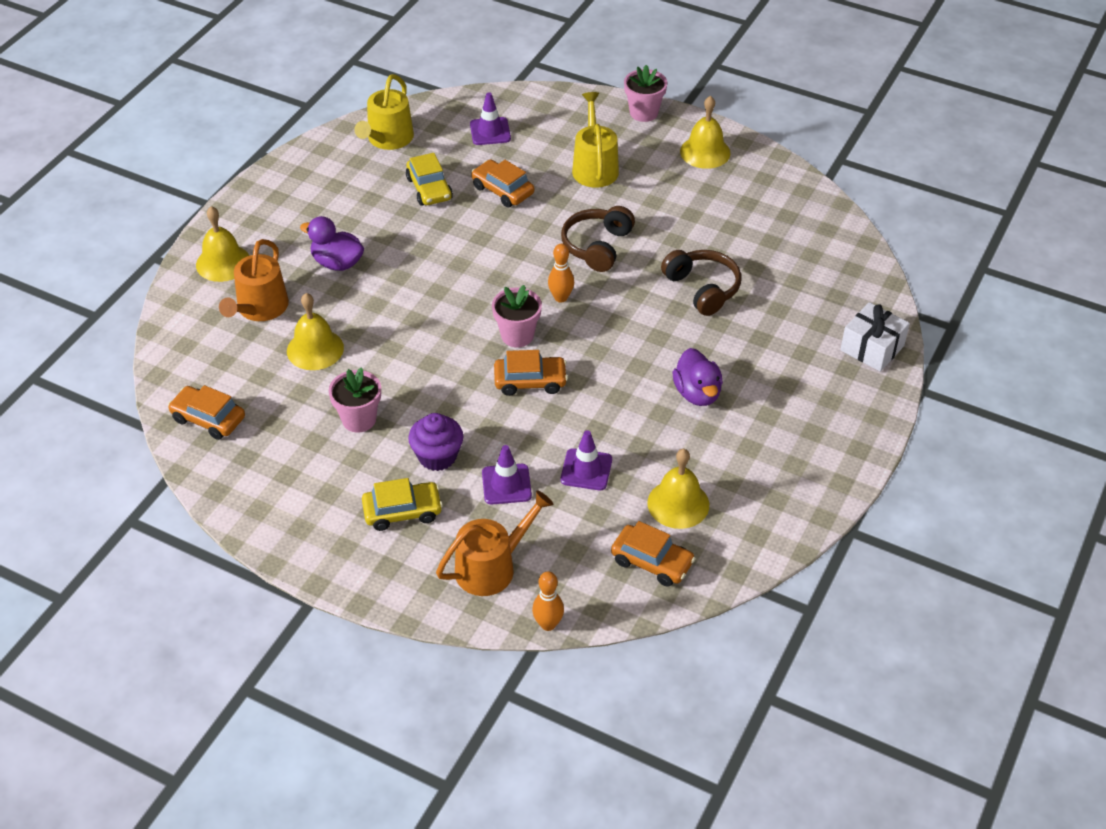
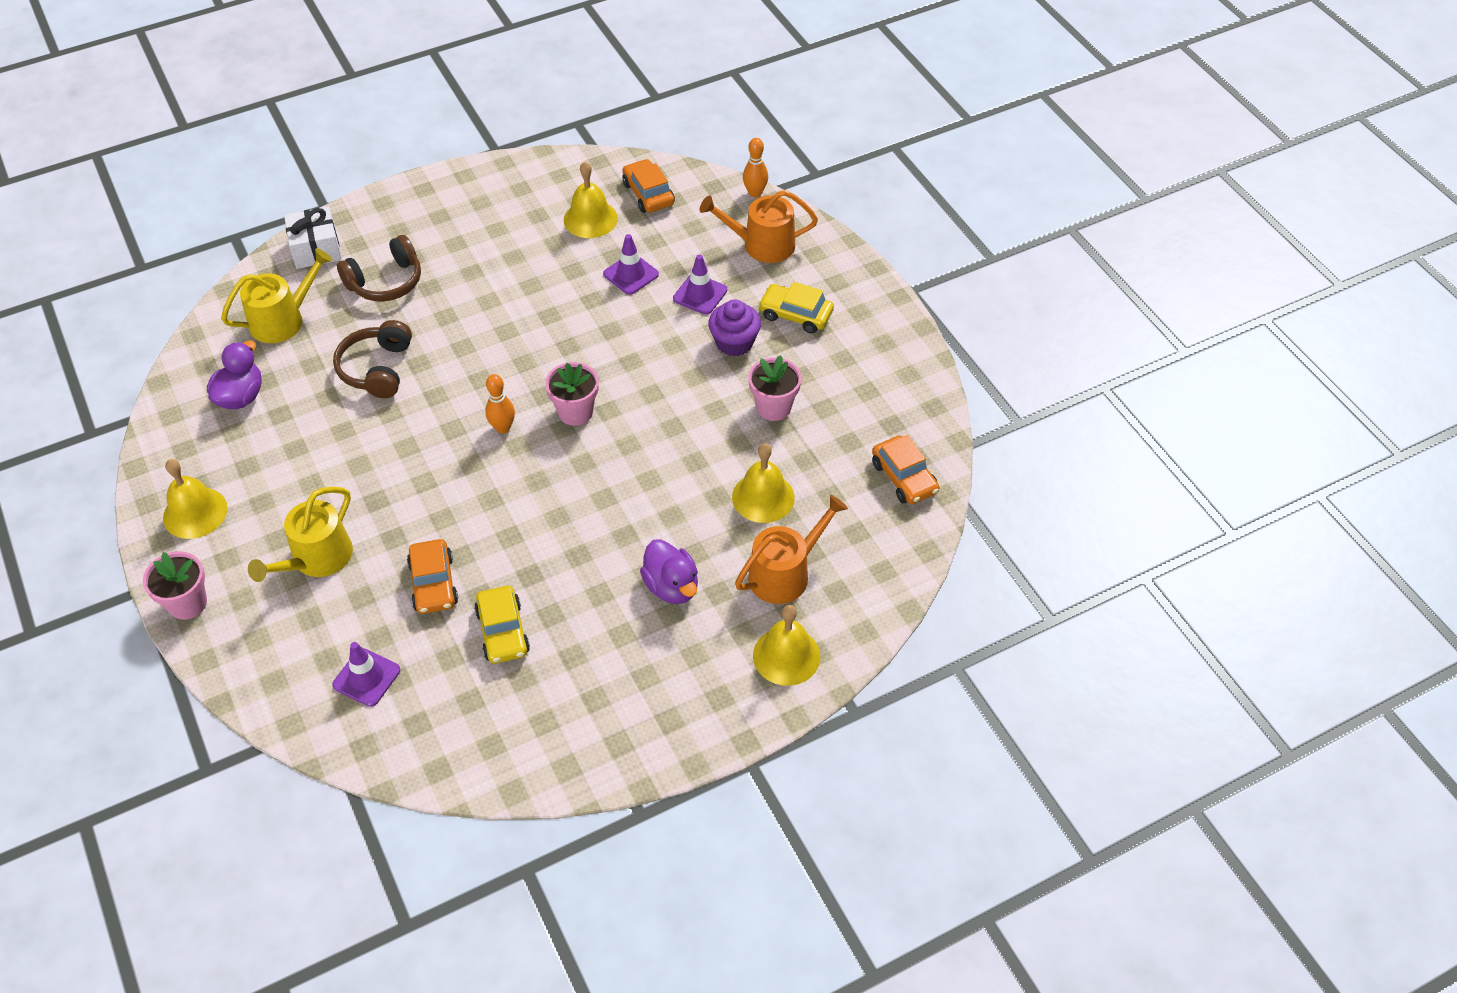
camera: 145 degrees left, 5 degrees up
yellow watering can [354,74,414,150] -> yellow watering can moved to [221,248,332,343]
yellow car [406,153,453,206] -> yellow car turned 150 degrees clockwise [474,586,530,664]
orange car [494,350,568,396] -> none
brown headphones [561,206,635,272] -> brown headphones moved to [337,235,421,302]
purple duck [673,348,723,406] -> purple duck moved to [207,341,262,409]

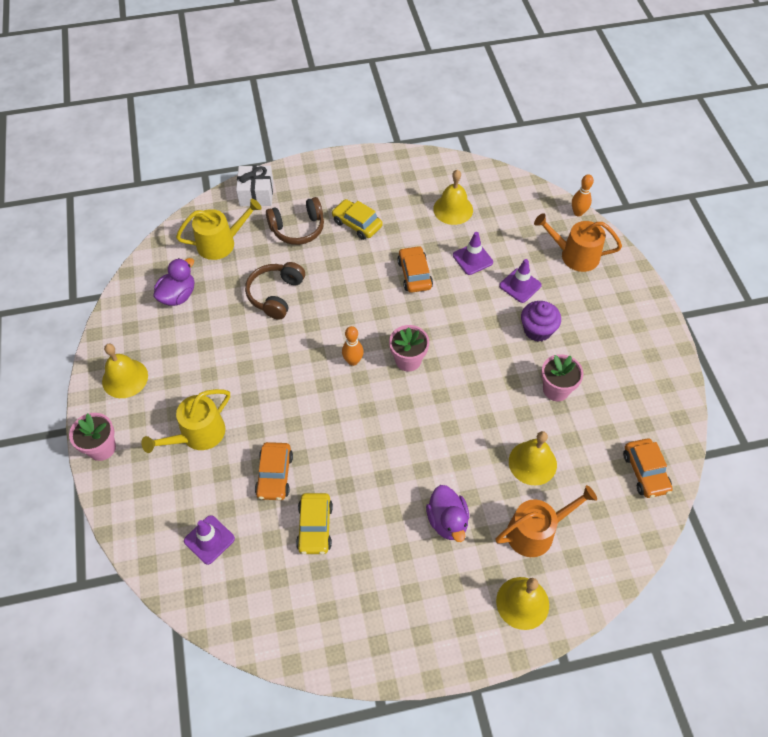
camera: 15 degrees right, 5 degrees up
orange car [622,159,675,213] -> orange car moved to [397,246,433,293]
yellow car [758,282,834,333] -> yellow car moved to [332,199,383,240]

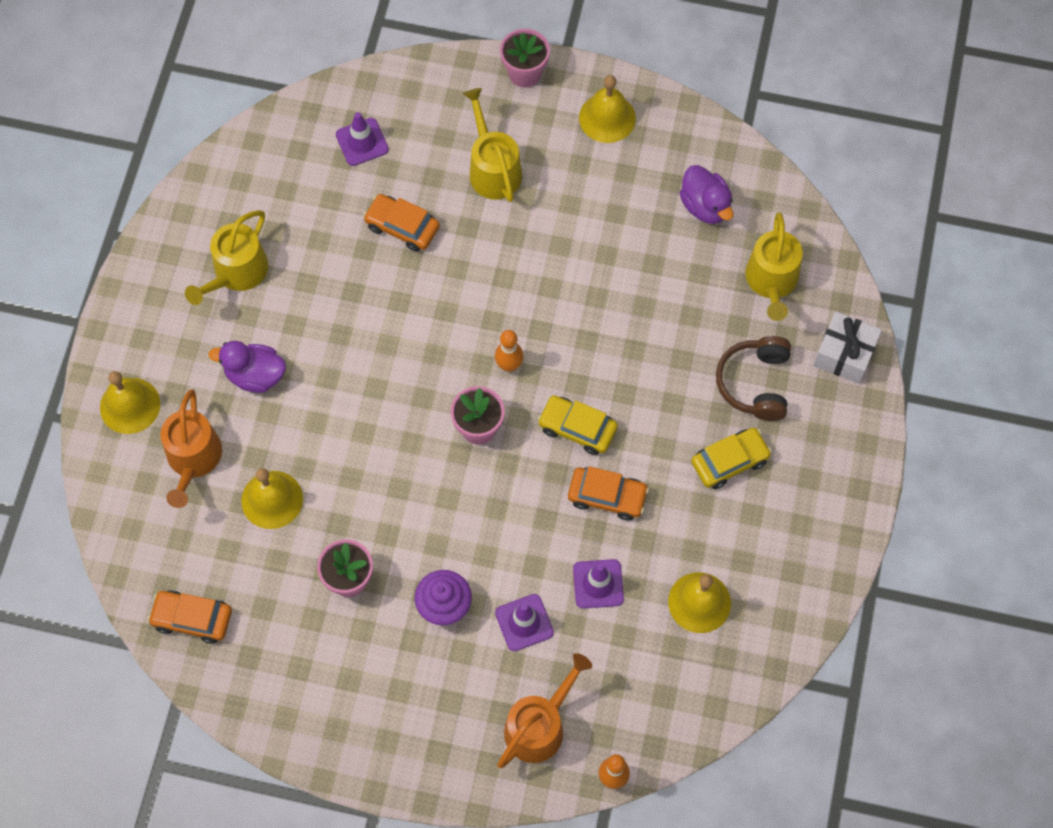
camera: 115 degrees right, 10 degrees up
brown headphones [245,262,305,320] -> none
yellow car [296,493,333,554] -> yellow car moved to [538,395,618,455]
none -> yellow watering can [185,210,268,305]

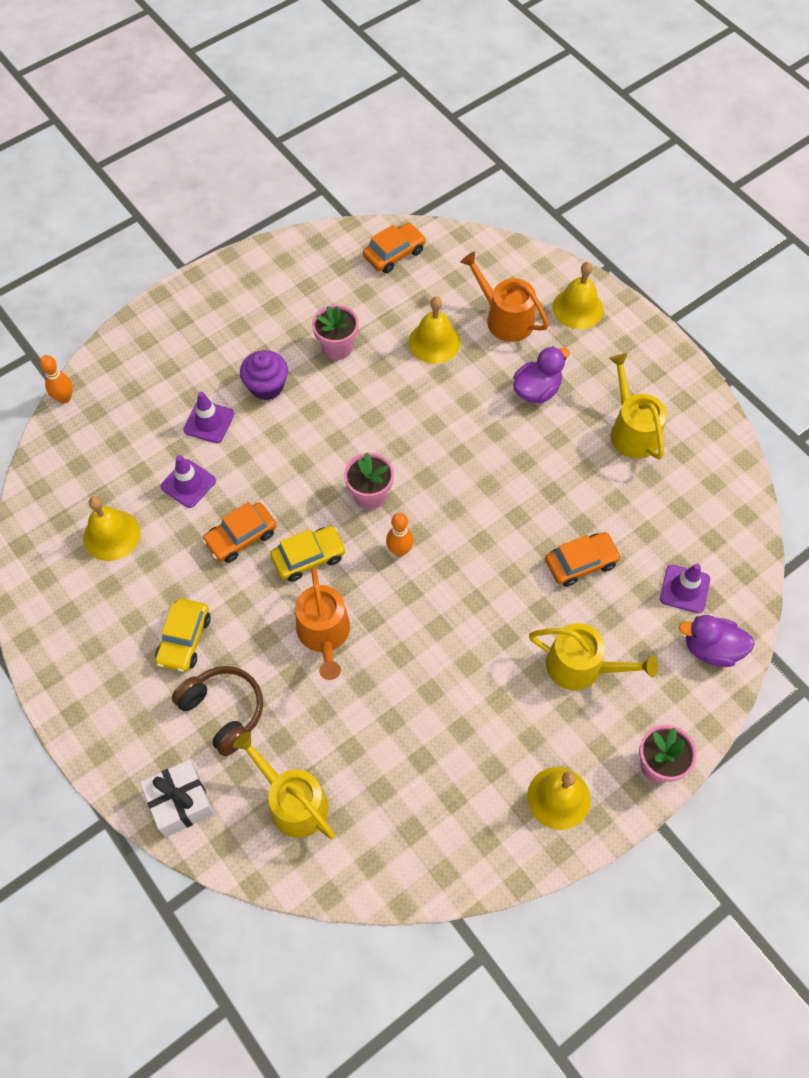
camera: 130 degrees right, 5 degrees down
orange watering can [497,653,592,768] -> orange watering can moved to [295,567,350,680]
purple duck [679,165,734,224] -> purple duck moved to [679,615,755,667]

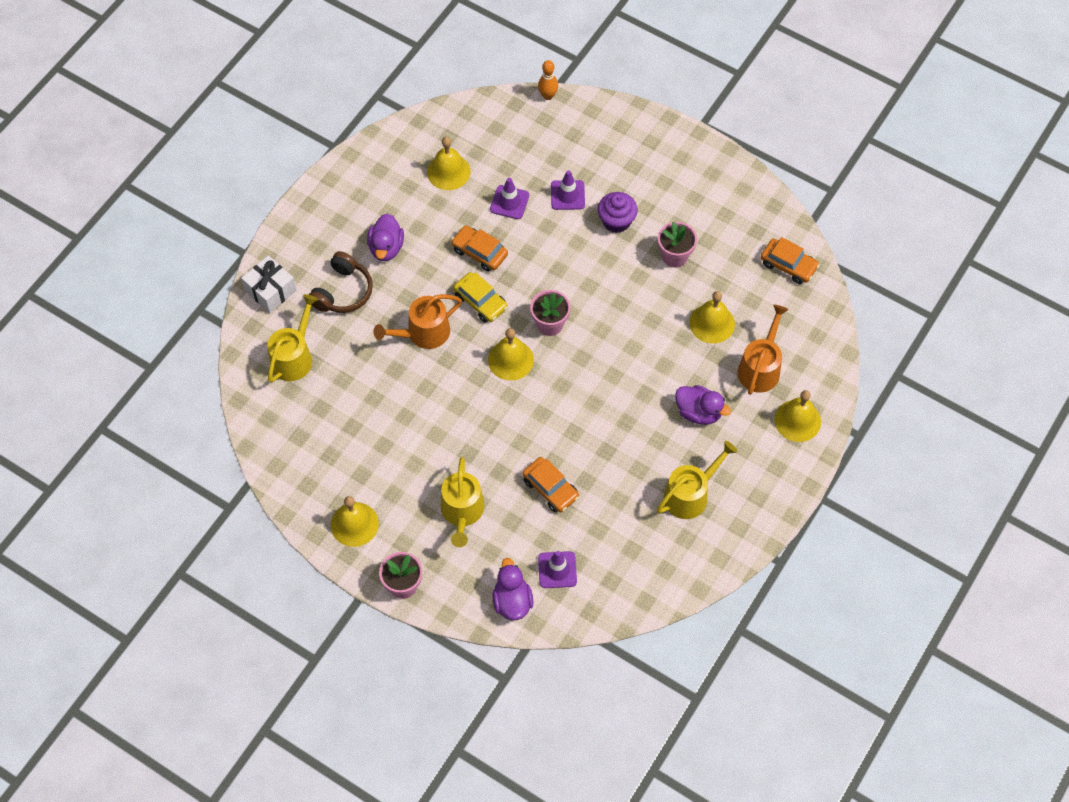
camera: 70 degrees right, 0 degrees up
yellow car [155,598,211,672] -> purple duck [367,213,404,261]
orange bowling pin [386,513,414,557] -> yellow bell [488,328,534,381]

